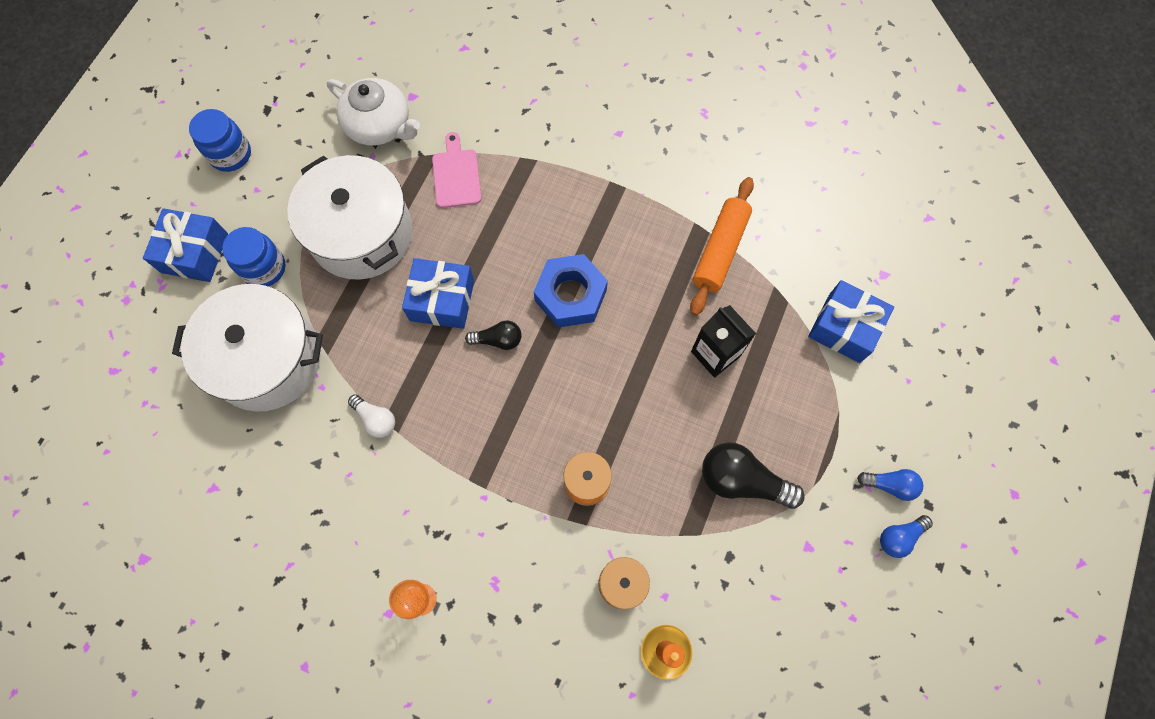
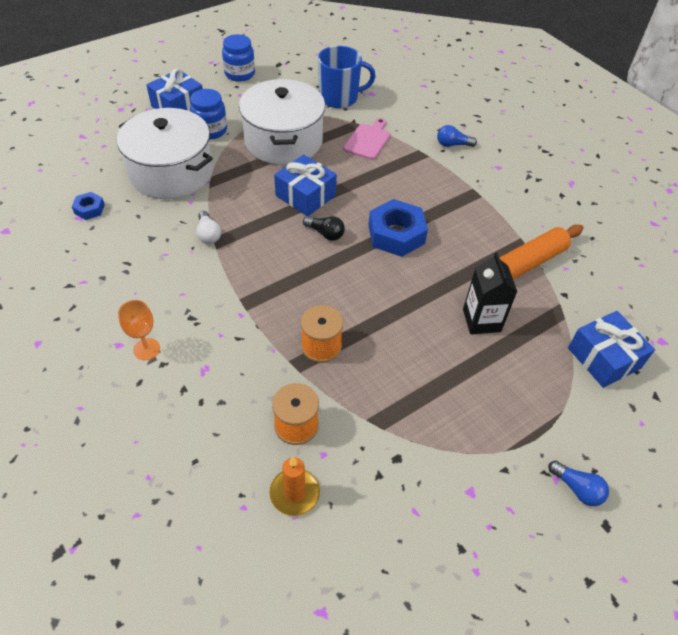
camera: 30 degrees right, 20 degrees down
white teapot [327,78,420,146] -> blue mug [318,46,376,108]
black light bulb [702,442,805,509] -> none
blue light bulb [880,515,933,558] -> blue light bulb moved to [437,125,477,147]
none -> blue nut [72,192,105,220]

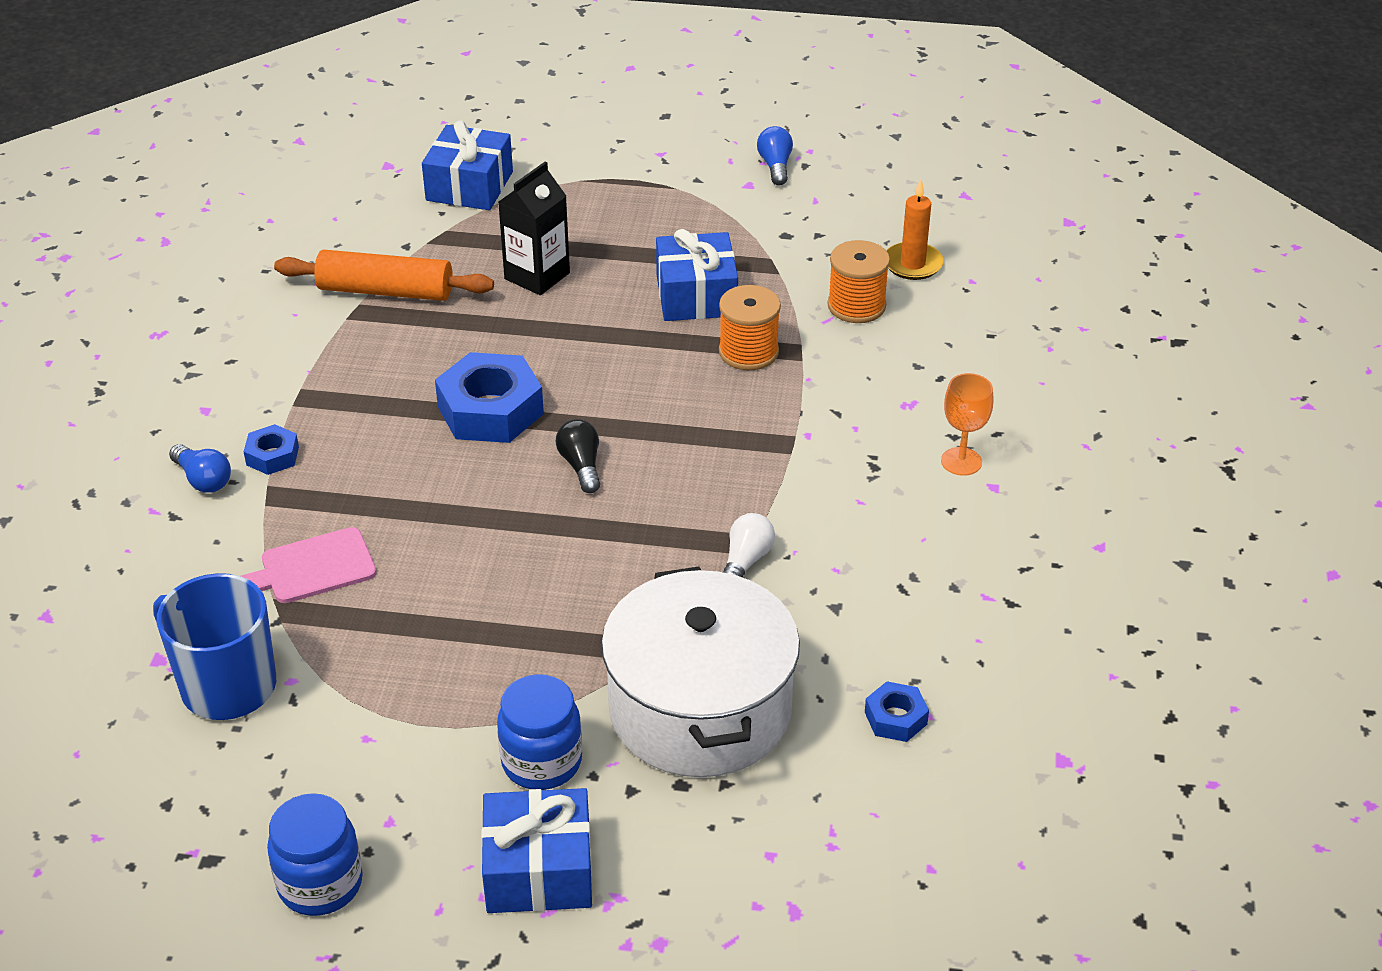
camera: 135 degrees left, 10 degrees down
white pot [239,79,325,165] -> none
blue gift [274,154,337,216] -> blue gift moved to [656,229,738,321]
blue light bulb [548,460,609,506] -> blue light bulb moved to [757,126,793,186]
none -> blue nut [243,424,299,475]

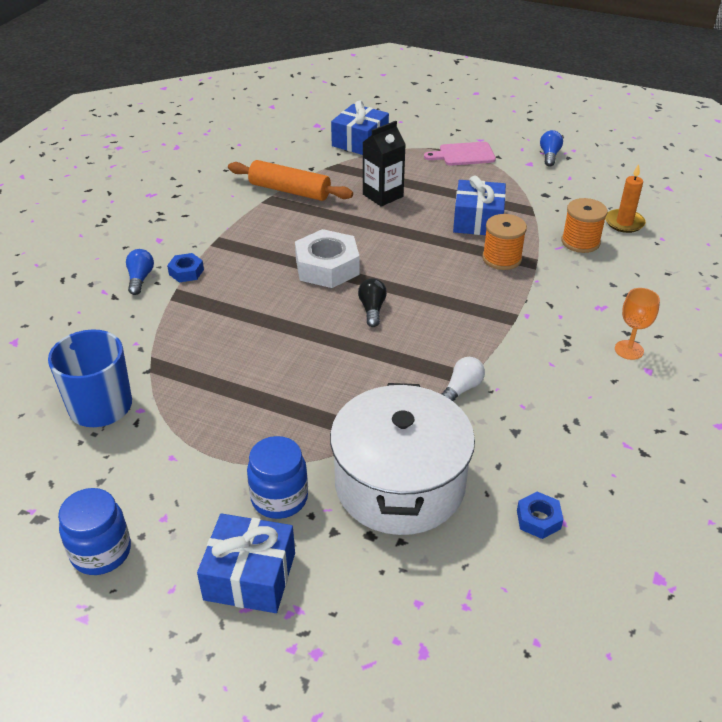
camera: 15 degrees right, 0 degrees up
blue light bulb [169,444,231,493] -> blue light bulb turned 150 degrees counterclockwise [126,249,154,295]
pink cutting board [241,527,376,603] -> pink cutting board moved to [424,142,496,166]
blue nut [435,352,544,443] -> white nut [295,229,360,288]

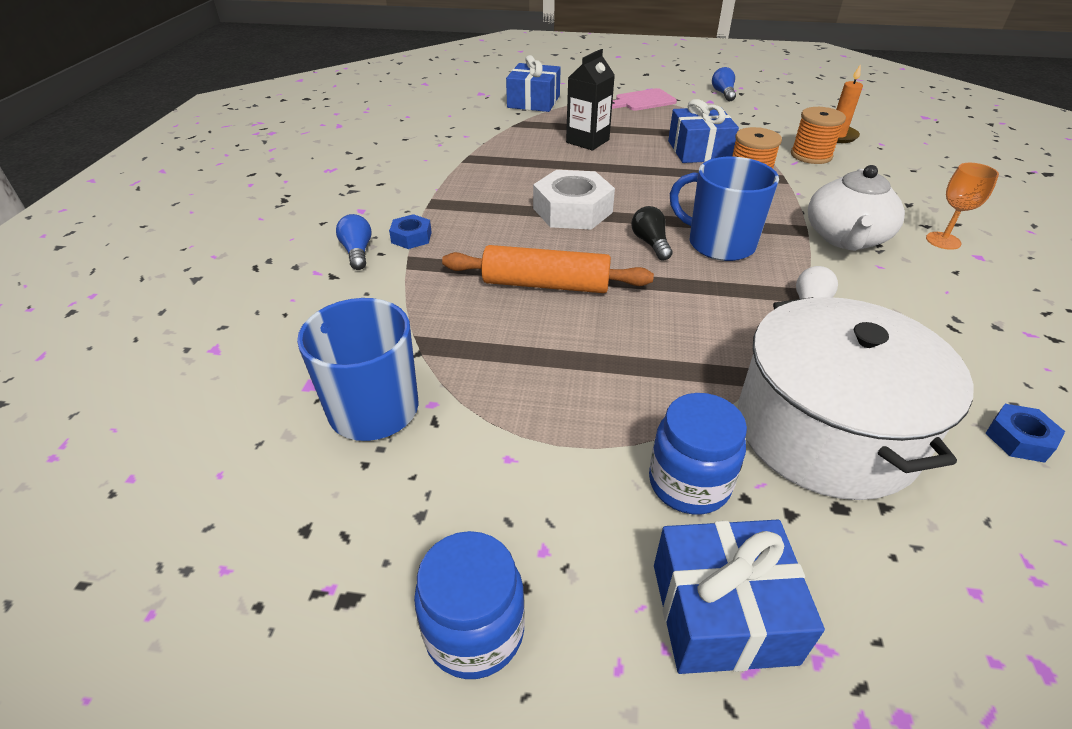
camera: 15 degrees left, 0 degrees up
orange rolling pin [228,160,353,201] -> orange rolling pin moved to [442,245,654,293]
none -> blue mug [670,157,779,261]
none -> white teapot [808,165,905,251]

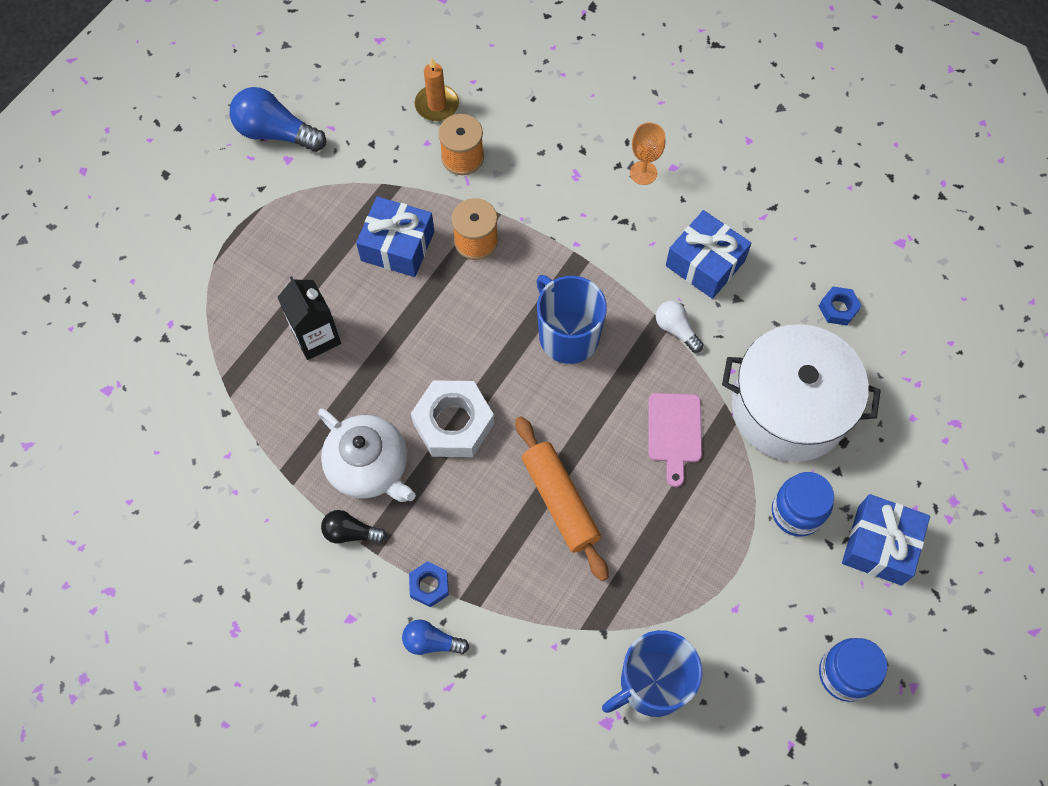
camera: 65 degrees left, 25 degrees up
orange rolling pin [442,245,654,293] -> orange rolling pin turned 60 degrees counterclockwise [515,416,609,581]
blue gift [506,55,561,112] -> blue gift moved to [666,210,751,299]
pink cutting board [612,88,677,111] -> pink cutting board moved to [648,393,702,487]
black light bulb [631,206,672,260] -> black light bulb moved to [321,510,387,544]
blue mug [670,157,779,261] -> blue mug turned 90 degrees clockwise [536,275,607,364]
blue light bulb [712,67,736,101] -> blue light bulb [230,87,326,152], size x1.76
white teapot [808,165,905,251] -> white teapot moved to [318,408,416,502]

